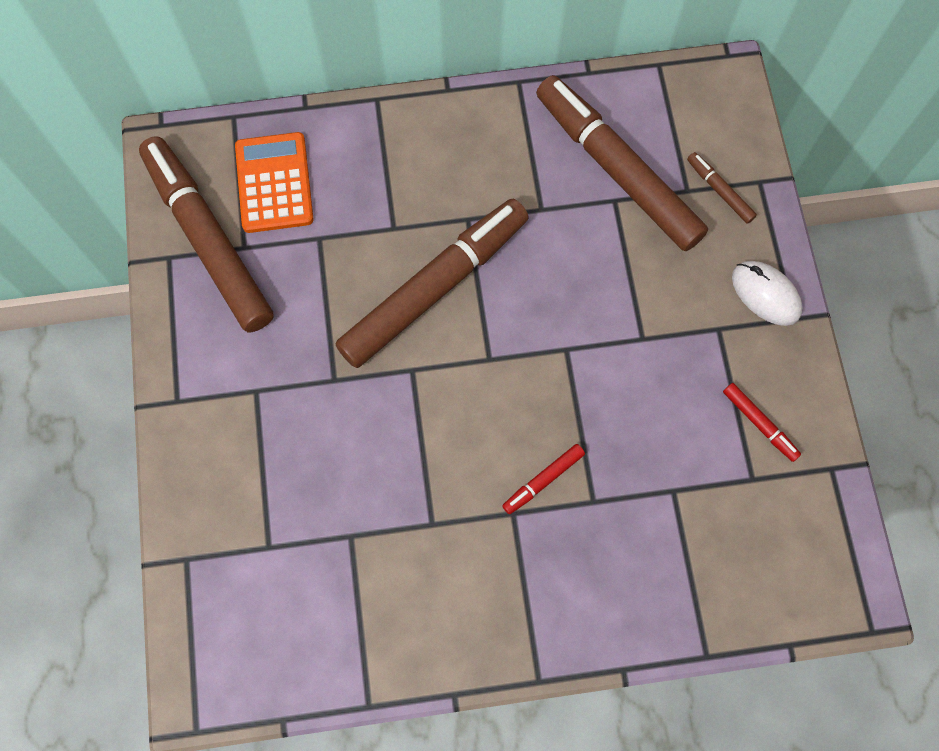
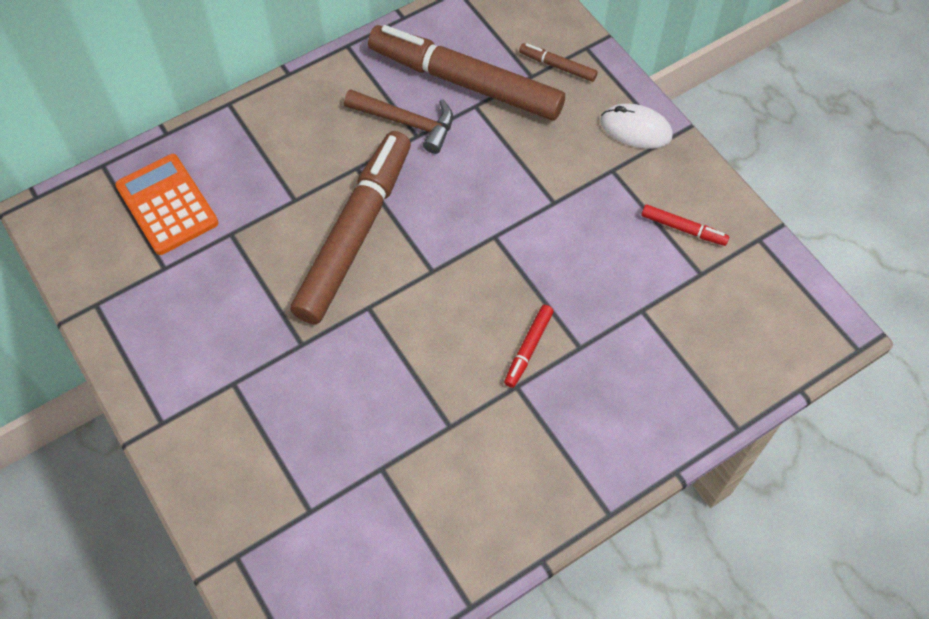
camera: 25 degrees left, 10 degrees down
brown marker [139,136,274,332] -> none
none -> brown hammer [344,89,453,154]

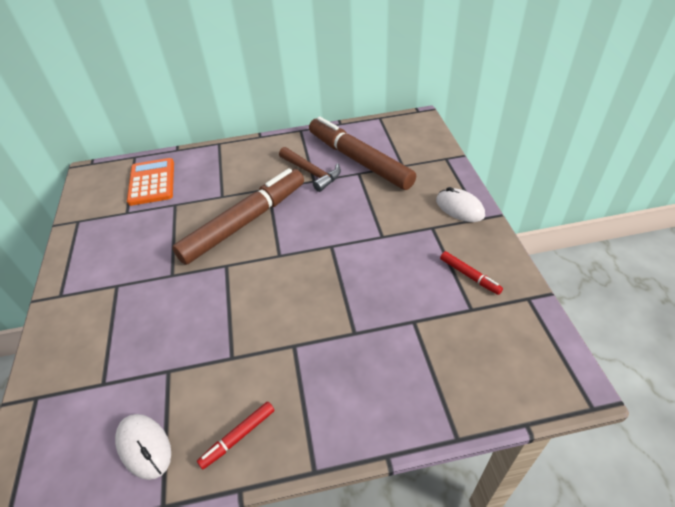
camera: 25 degrees right, 15 degrees down
red marker [504,305,554,388] -> red marker moved to [197,402,275,469]
brown marker [519,43,598,82] -> none
none -> white mouse [115,414,171,480]

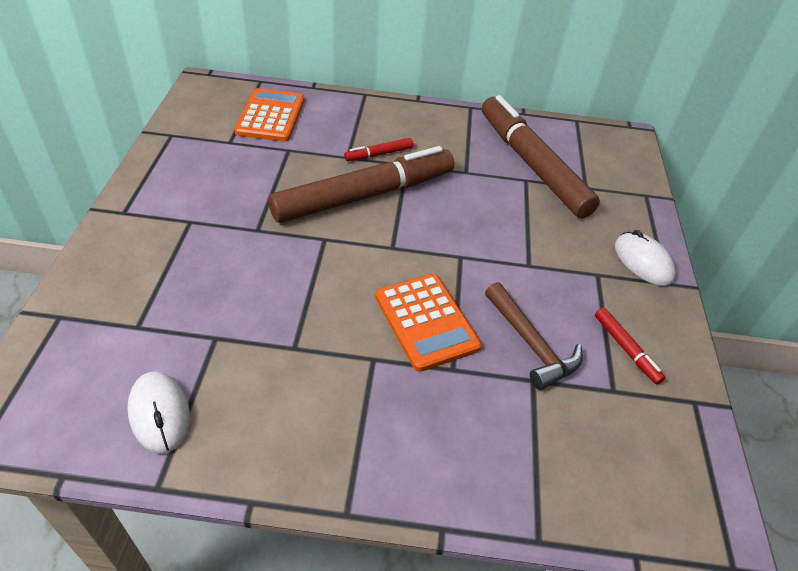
camera: 10 degrees right, 0 degrees up
red marker [197,402,275,469] -> red marker moved to [344,138,414,161]
brown hammer [279,147,341,192] -> brown hammer moved to [485,282,583,390]
none -> orange calculator [375,274,482,372]

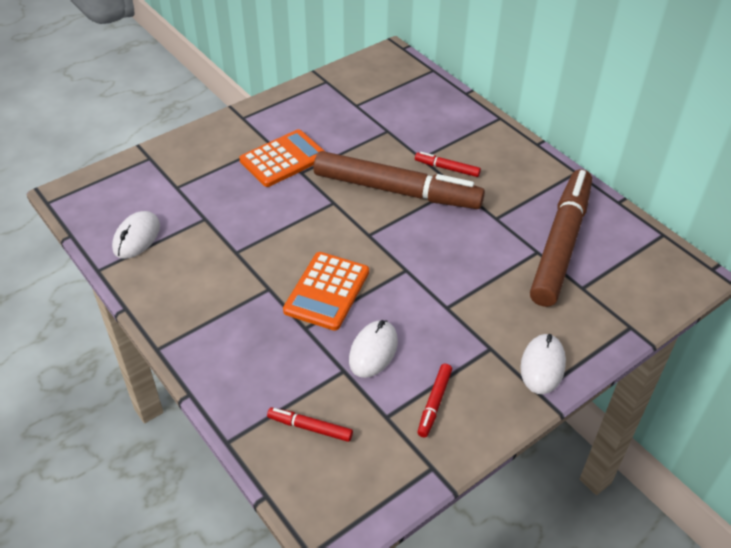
camera: 50 degrees right, 0 degrees up
orange calculator [234,88,304,142] -> orange calculator moved to [239,129,326,187]
brown hammer [485,282,583,390] -> white mouse [349,320,398,378]
none -> red marker [267,407,353,442]

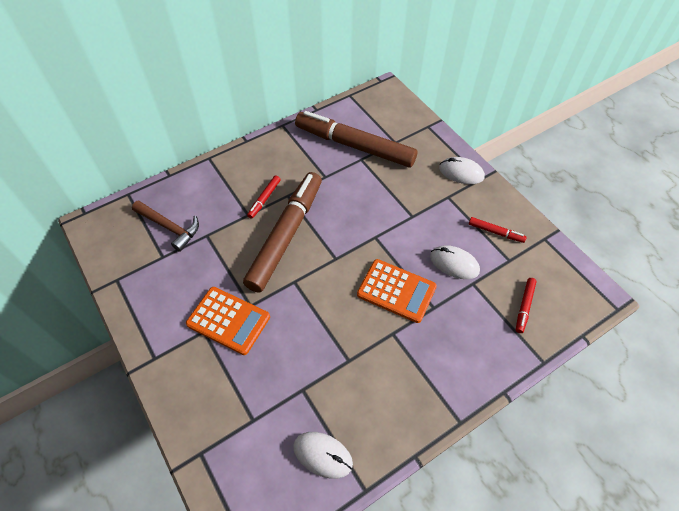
camera: 85 degrees left, 10 degrees up
orange calculator [239,129,326,187] -> orange calculator turned 150 degrees clockwise [186,287,270,355]
none -> brown hammer [132,200,199,252]

